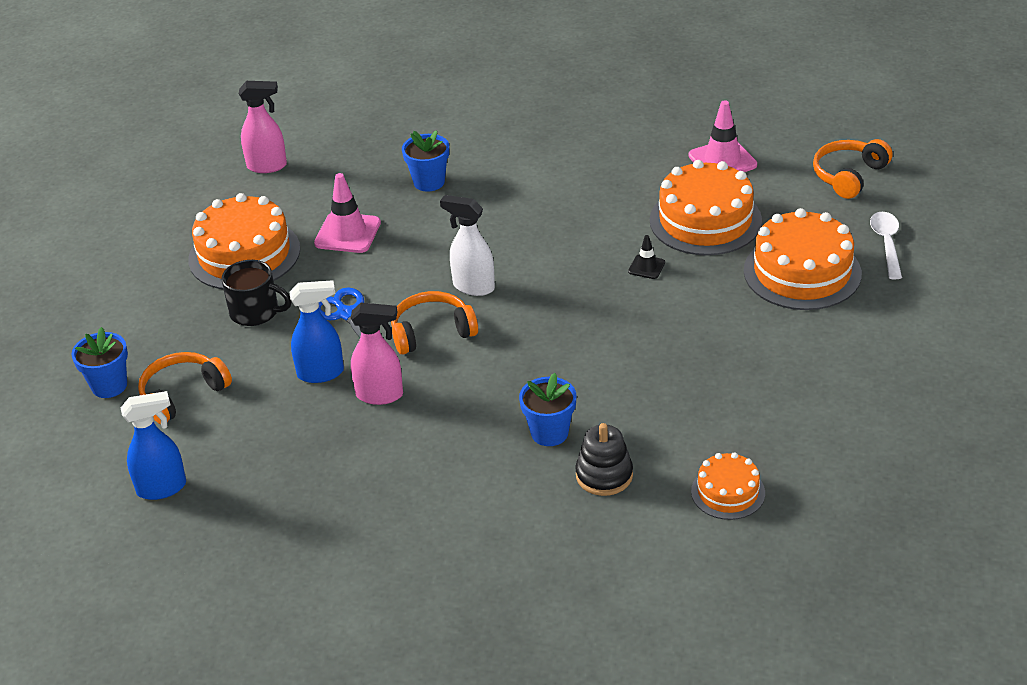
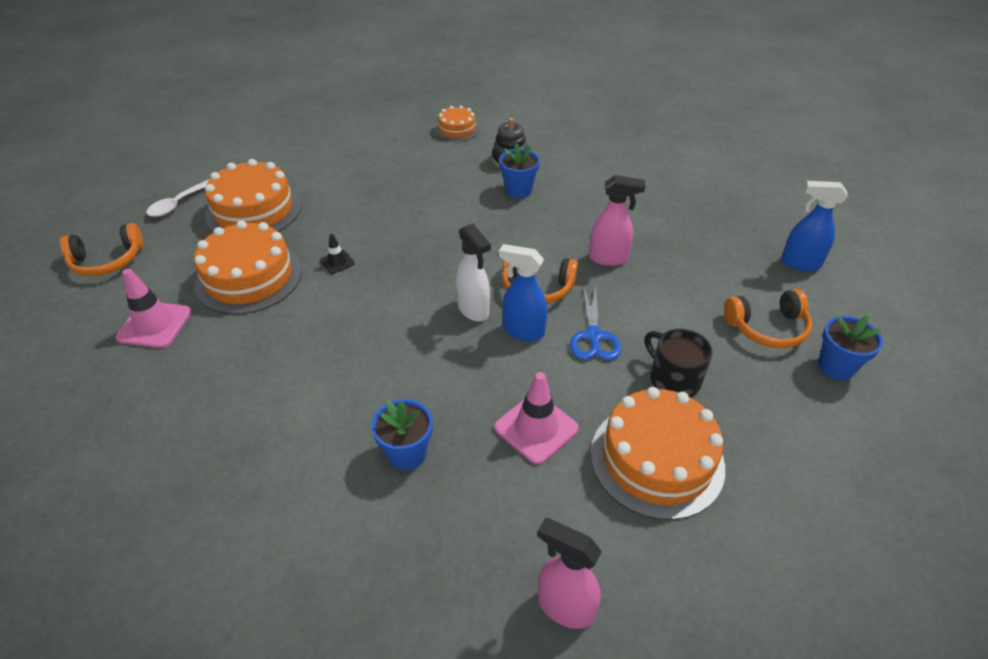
camera: 150 degrees left, 5 degrees up
blue spray bottle [289,280,344,383] -> blue spray bottle moved to [499,244,547,341]
pink spray bottle [351,303,403,405] -> pink spray bottle turned 150 degrees clockwise [589,175,645,266]

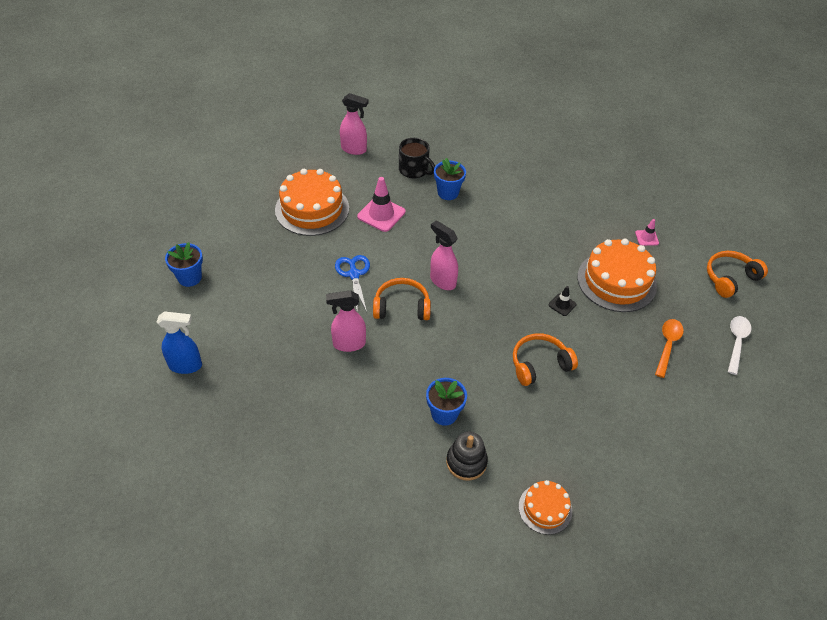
camera: 165 degrees right, 5 degrees up
pink traffic cone [115,269,191,348] -> pink traffic cone [635,219,659,246], size x0.53
orange cake [205,159,302,232] -> orange spoon [655,319,684,378]
white spray bottle [456,224,491,322] -> pink spray bottle [430,220,458,290]
blue spray bottle [499,244,547,341] -> none
black mug [645,329,713,397] -> black mug moved to [399,138,435,179]
orange headphones [724,289,812,348] -> orange headphones moved to [513,333,578,386]

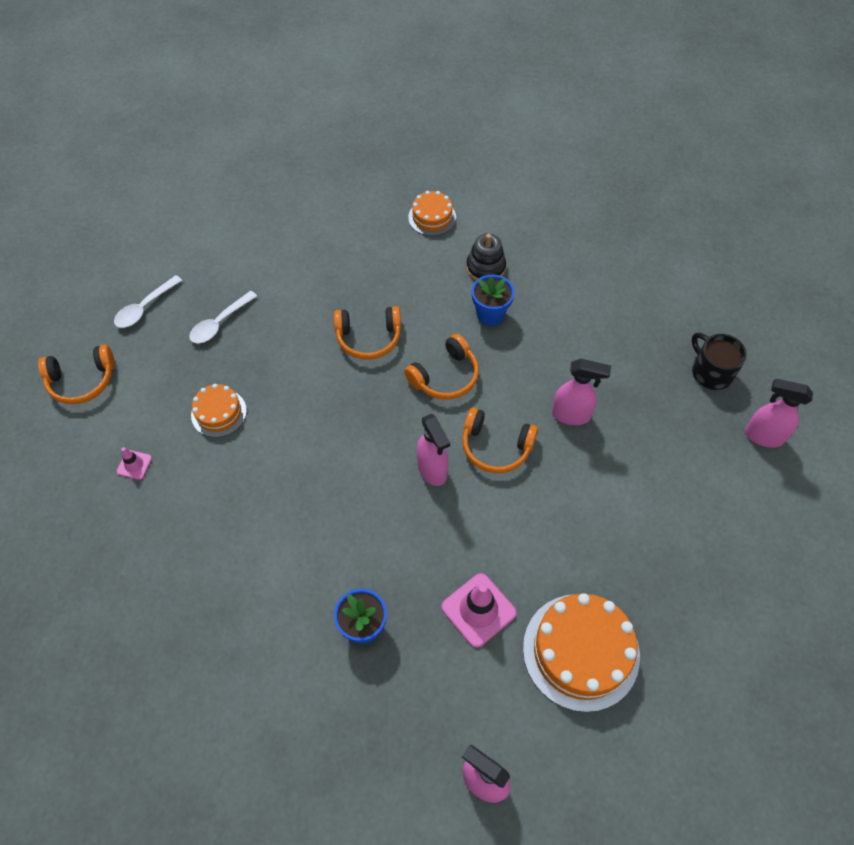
camera: 160 degrees left, 10 degrees up
blue spray bottle [157,311,202,374] -> pink spray bottle [745,379,813,448]
blue flower pot [165,242,203,287] -> none
blue scissors [335,255,370,312] -> none
black mug [399,138,435,179] -> black mug moved to [692,333,747,390]
black traffic cone [548,286,577,316] -> none
orange cake [577,239,657,312] -> orange cake [191,384,247,437], size x0.55
orange spoon [655,319,684,378] -> white spoon [189,291,257,344]
none -> orange headphones [404,334,479,400]

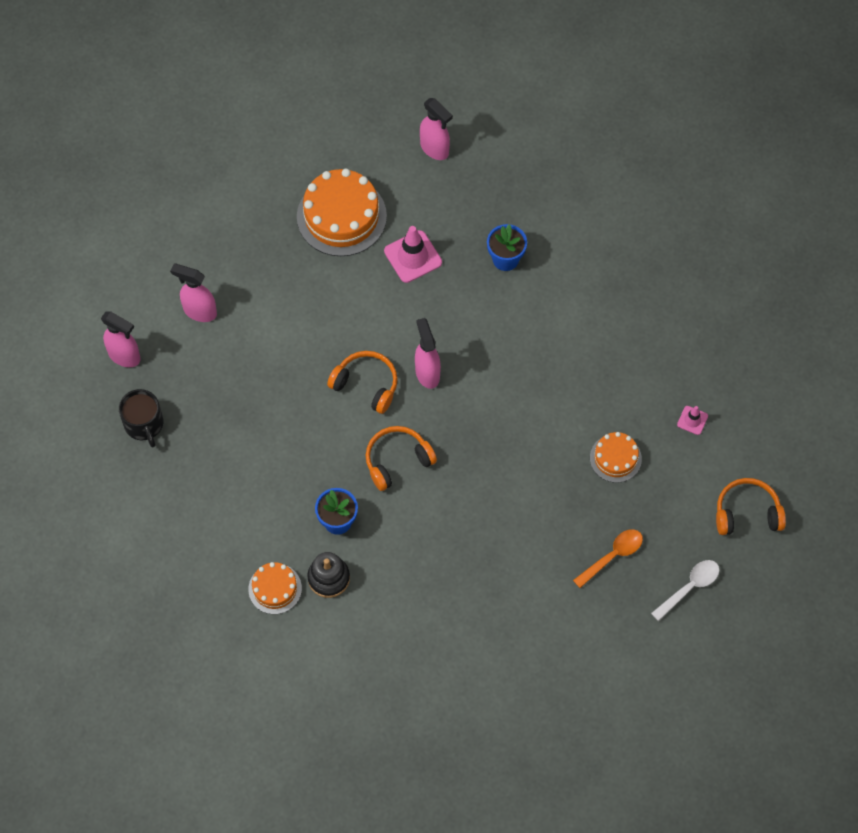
camera: 170 degrees left, 5 degrees up
white spoon [189,291,257,344] -> orange spoon [573,529,643,588]
orange headphones [334,306,401,360] -> none
orange cake [408,191,456,236] -> orange cake moved to [248,562,302,614]
pink spray bottle [552,359,611,425] -> pink spray bottle moved to [170,264,217,322]

